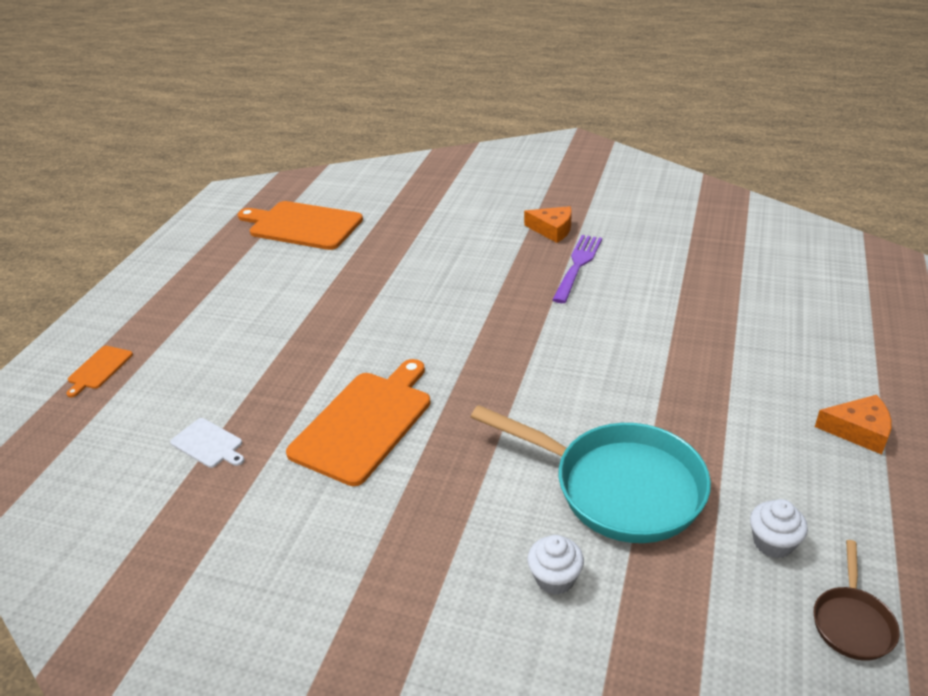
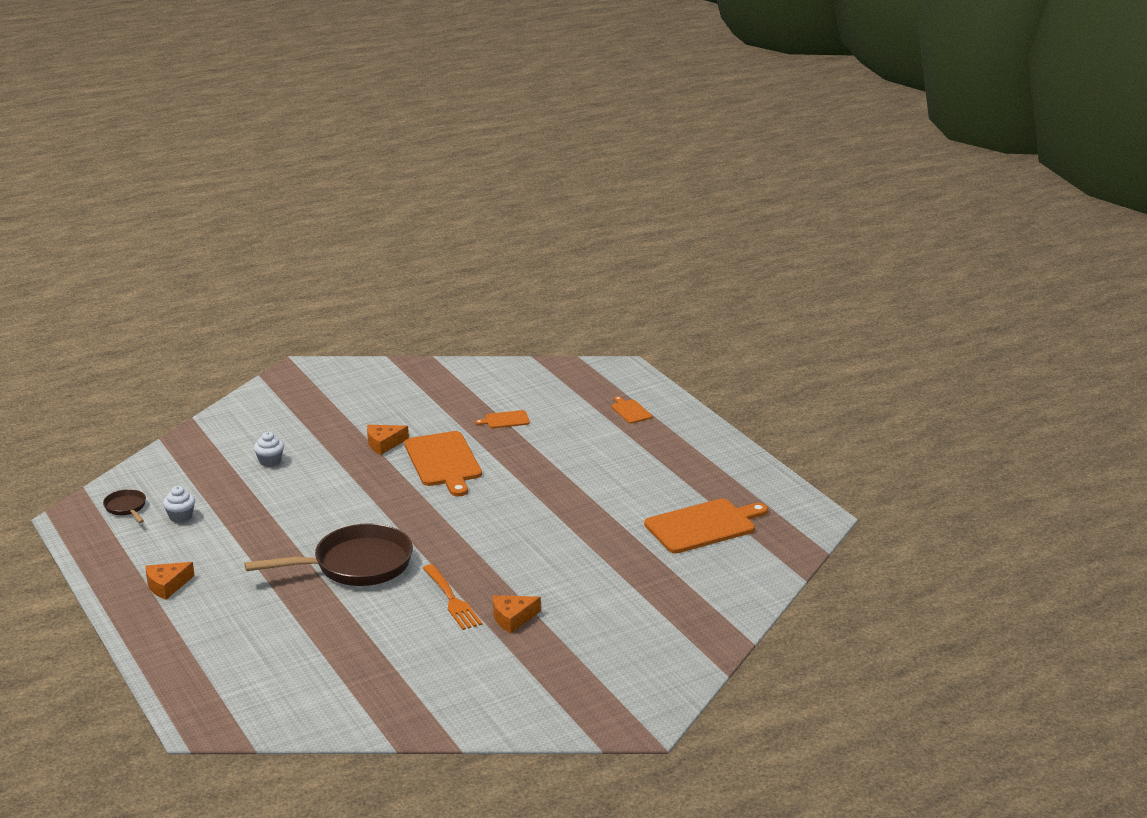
camera: 130 degrees right, 10 degrees down
white cutting board [170,418,244,468] -> orange cutting board [475,410,530,428]
turquoise pan [471,405,711,543] -> none
purple fork [552,235,602,303] -> orange fork [423,564,482,630]
none -> brown pan [244,523,413,586]
none -> orange cheese [367,425,409,455]

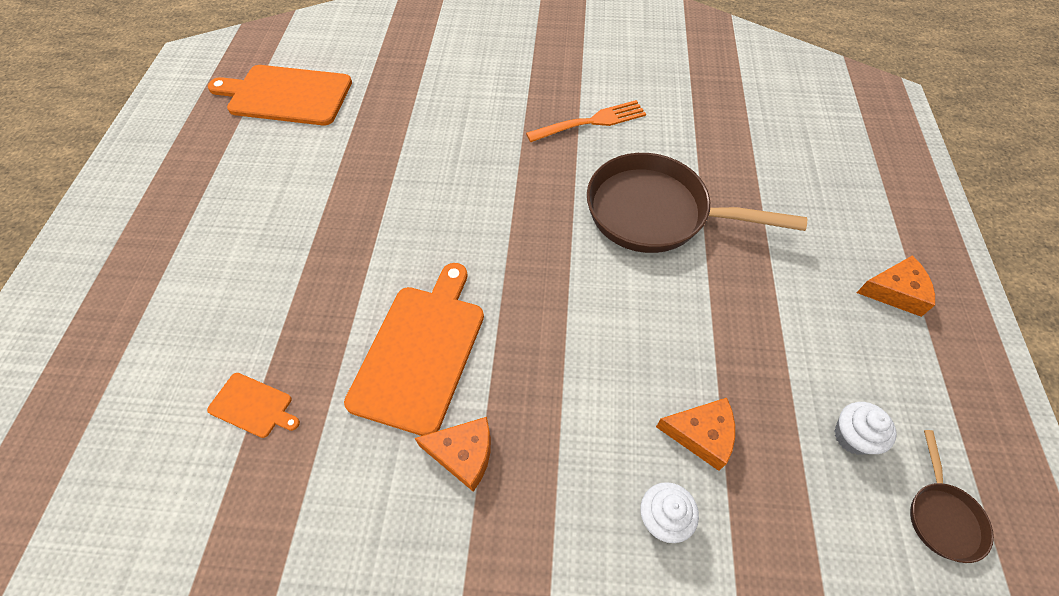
camera: 145 degrees left, 30 degrees up
orange fork [423,564,482,630] -> orange fork turned 60 degrees clockwise [526,100,646,142]
orange cheese [493,595,541,633] -> orange cheese moved to [656,398,735,471]
orange cutting board [611,396,652,423] -> none

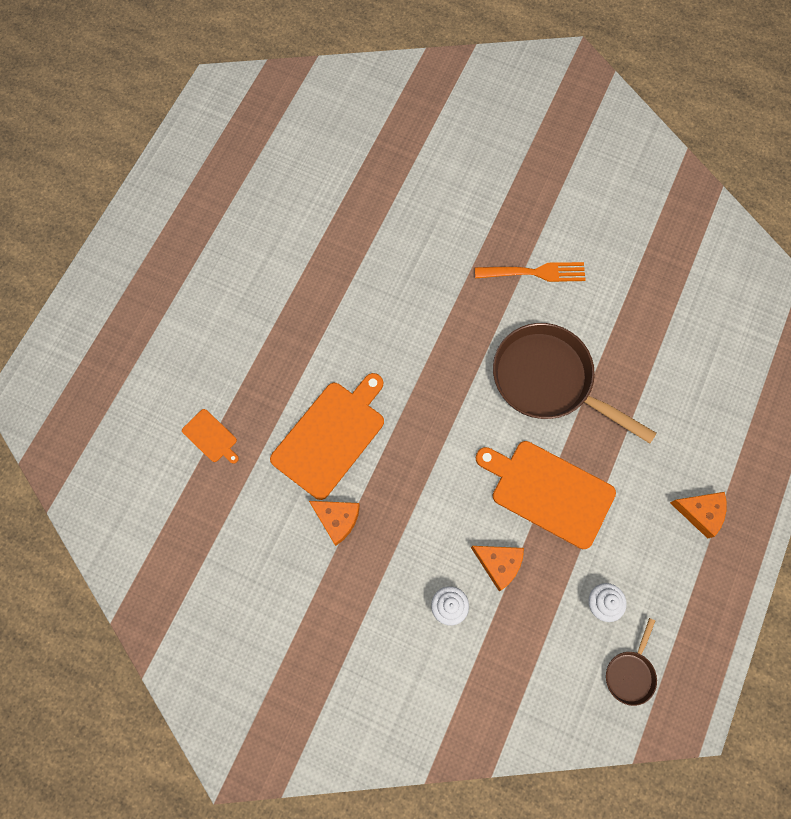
camera: 20 degrees right, 15 degrees up
orange cutting board [208,65,352,125] -> orange cutting board moved to [476,441,616,549]

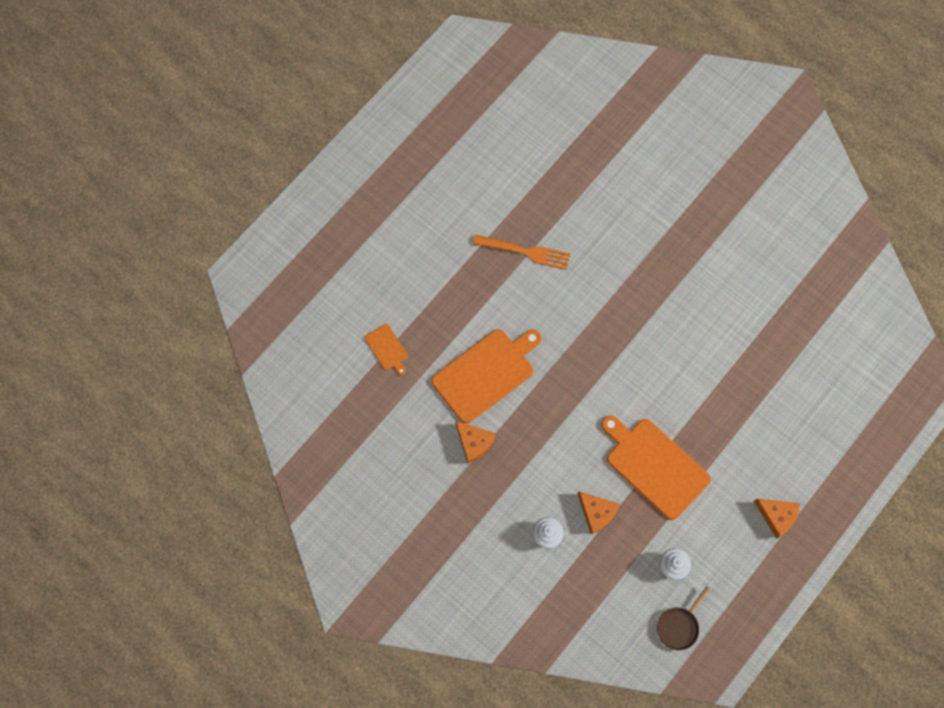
camera: 15 degrees right, 0 degrees up
orange fork [475,262,586,282] -> orange fork moved to [473,234,571,270]
brown pan [493,323,657,444] -> none

